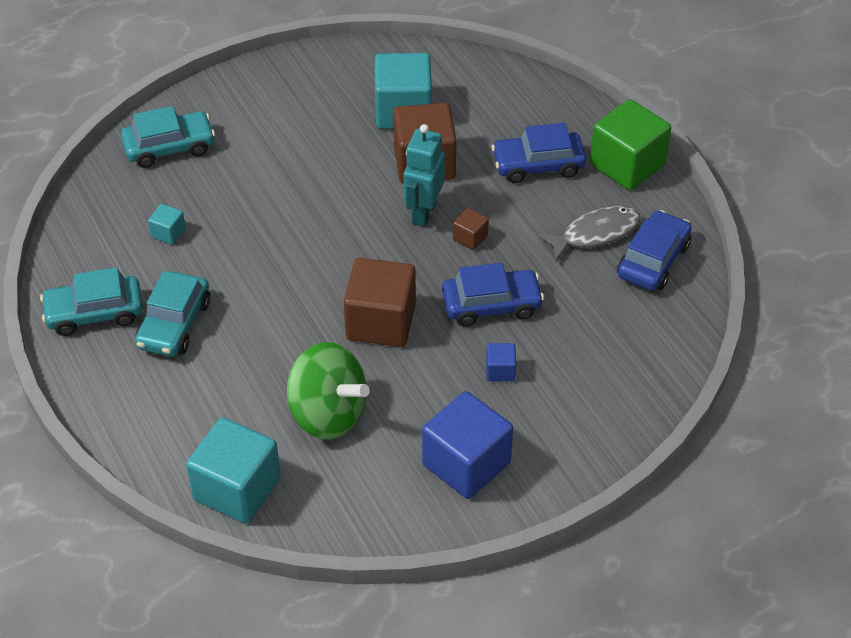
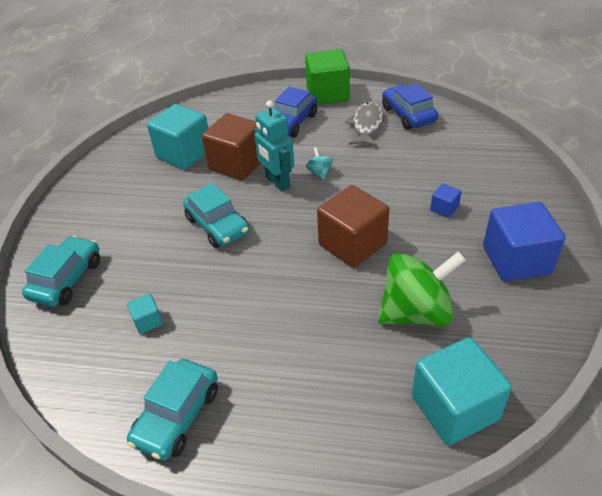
camera: 50 degrees left, 5 degrees down
turquoise car [135,271,210,357] -> turquoise car moved to [183,183,249,248]
blue car [442,263,544,326] -> none
brown cube [453,208,489,250] -> turquoise spinning top [306,147,333,180]

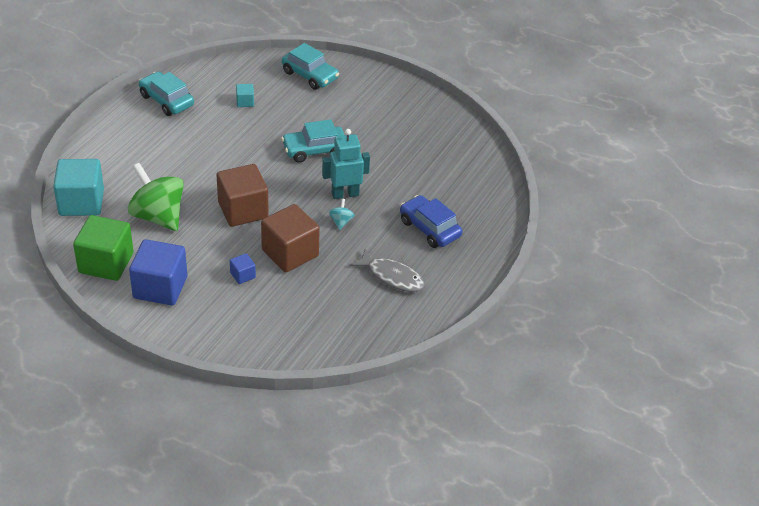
camera: 105 degrees right, 0 degrees up
turquoise cube [147,104,208,170] -> none
brown cube [202,113,260,180] -> brown cube moved to [261,204,320,272]
green cube [305,49,350,105] -> green cube moved to [73,215,134,281]
turquoise spinning top [306,147,333,180] -> turquoise spinning top turned 90 degrees counterclockwise [329,199,354,230]
green spinning top [378,251,466,326] -> green spinning top turned 135 degrees clockwise [128,163,184,231]
blue car [382,84,438,130] -> none

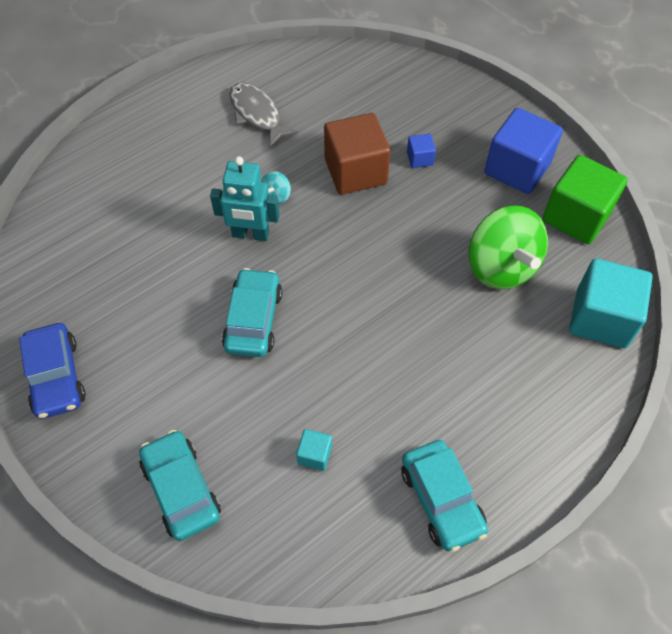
camera: 155 degrees left, 15 degrees up
brown cube [216,164,269,227] -> none
turquoise car [281,119,344,163] -> turquoise car turned 90 degrees counterclockwise [222,268,282,357]
blue car [400,195,463,248] -> blue car moved to [19,323,86,419]

